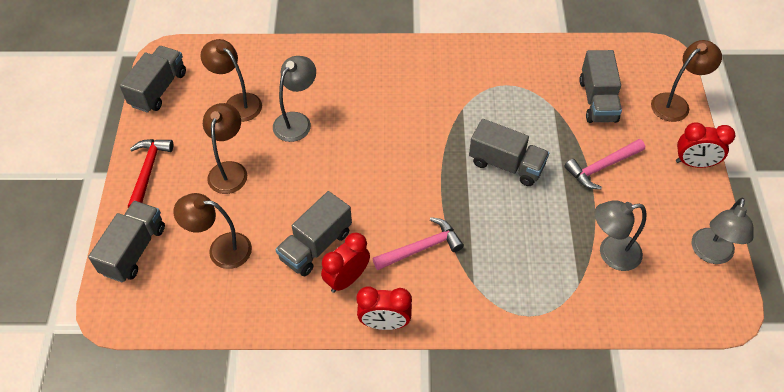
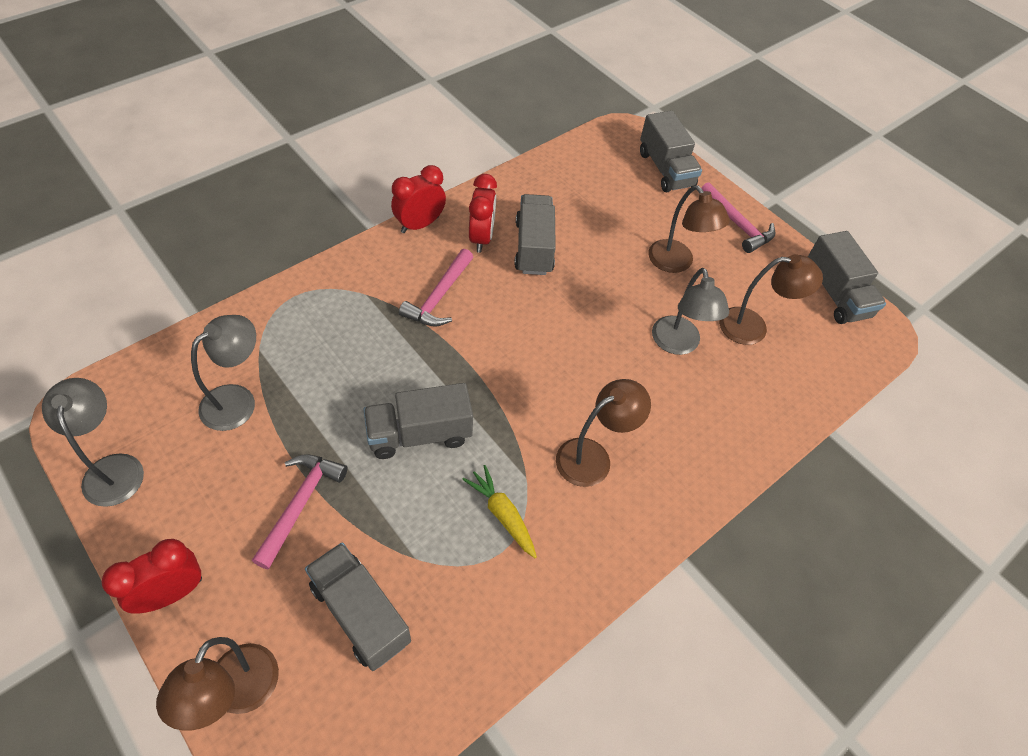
camera: 135 degrees right, 0 degrees up
red hammer [128,139,173,208] -> pink hammer [701,182,776,253]
brown lamp [173,193,252,269] -> brown lamp moved to [556,379,651,487]
none -> yellow carrot [462,465,537,558]

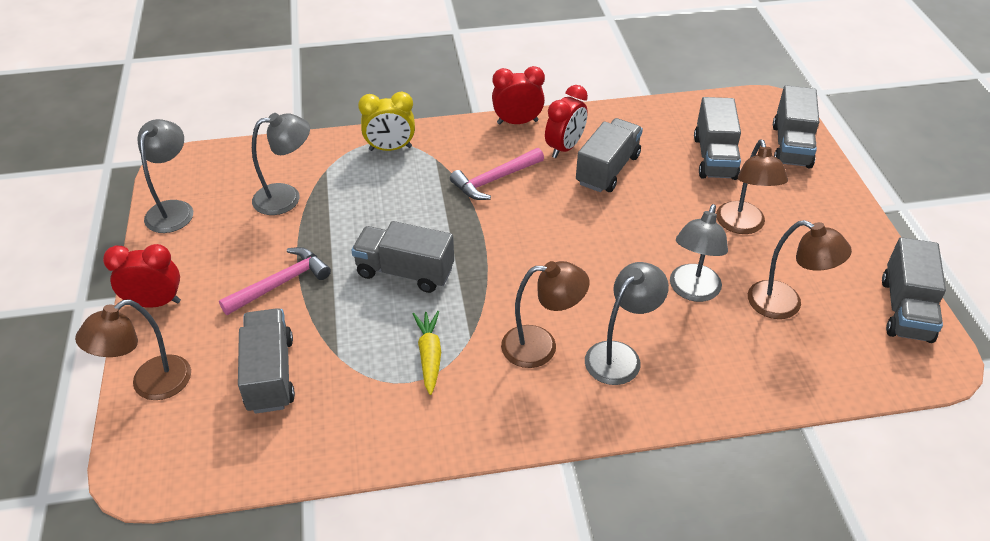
camera: 35 degrees right, 10 degrees down
pink hammer [701,182,776,253] -> none
none -> yellow clock [358,92,415,151]
none -> grey lamp [585,262,669,385]
none -> grey truck [694,97,741,180]

